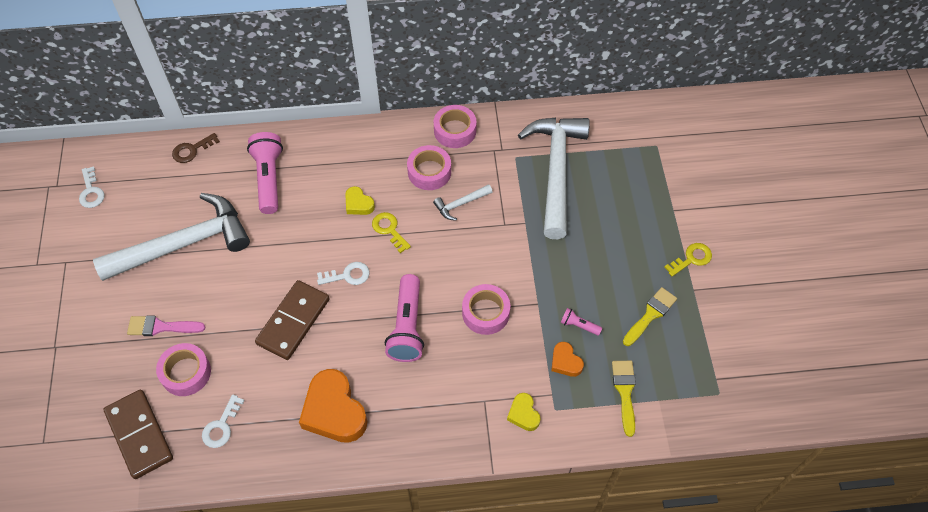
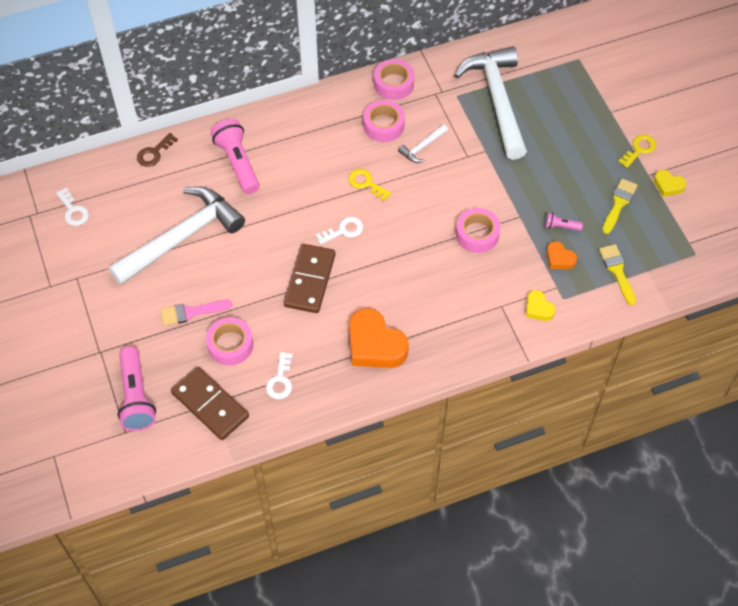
camera: 15 degrees left, 0 degrees up
yellow heart [345,186,375,215] -> yellow heart moved to [654,170,686,197]
pink flashlight [385,274,424,362] -> pink flashlight moved to [117,346,156,431]

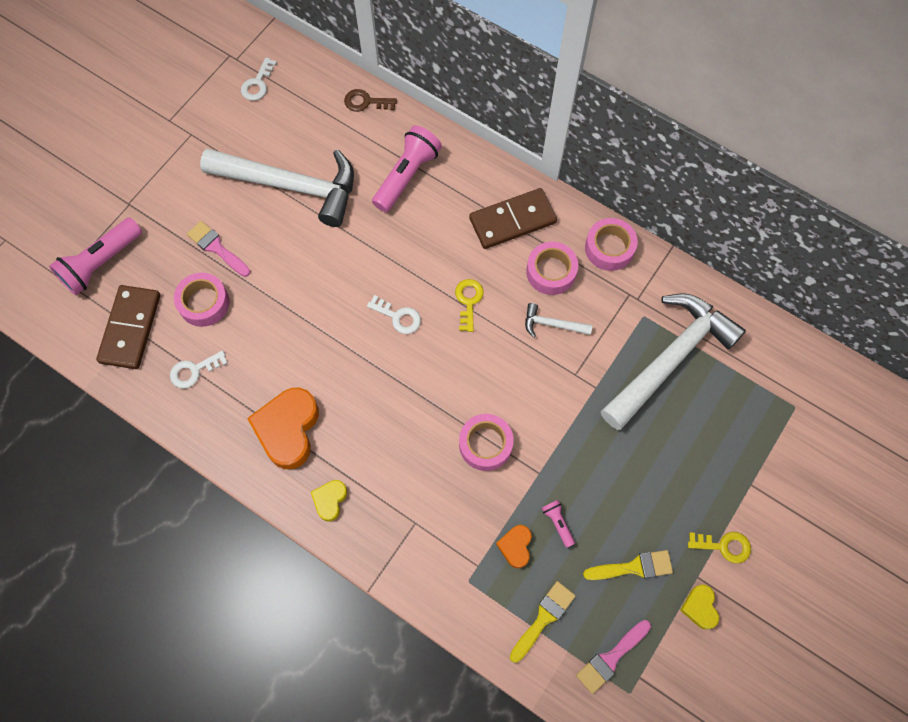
camera: 55 degrees right, 10 degrees up
brown domino [284,244,335,313] -> brown domino moved to [469,188,557,249]
yellow heart [526,290,556,321] -> yellow heart moved to [311,480,347,522]
none -> pink brush [576,620,651,694]

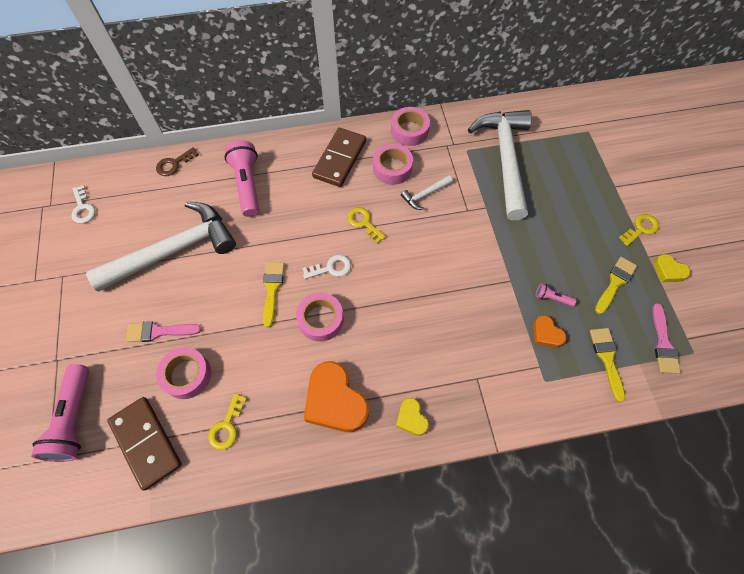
camera: 45 degrees left, 5 degrees down
white key [170,351,228,389] -> yellow key [208,393,247,450]
pink tape [459,414,514,471] -> pink tape moved to [296,293,344,342]
none -> yellow brush [263,262,285,328]

